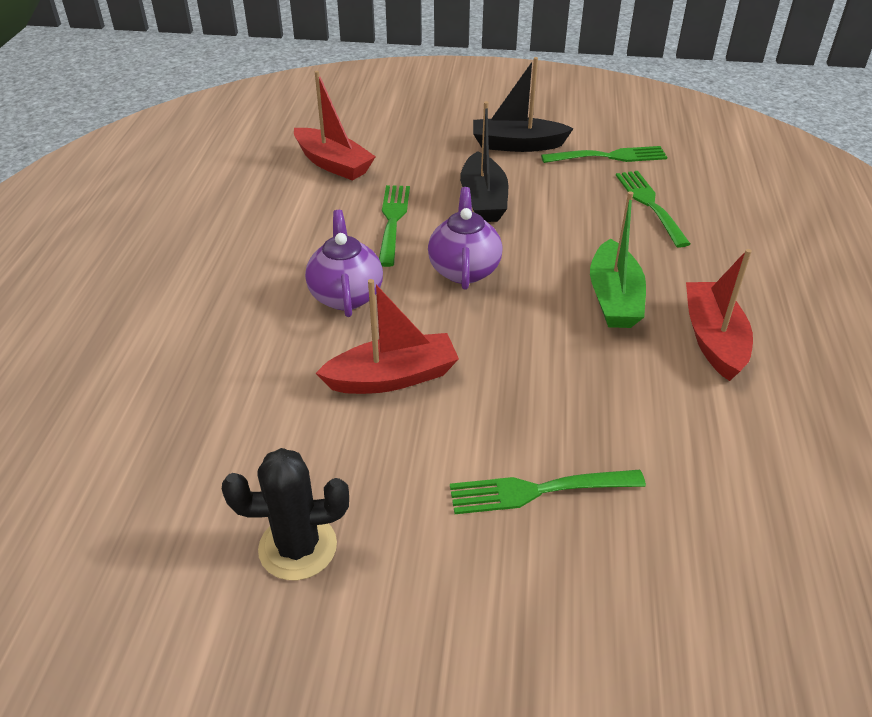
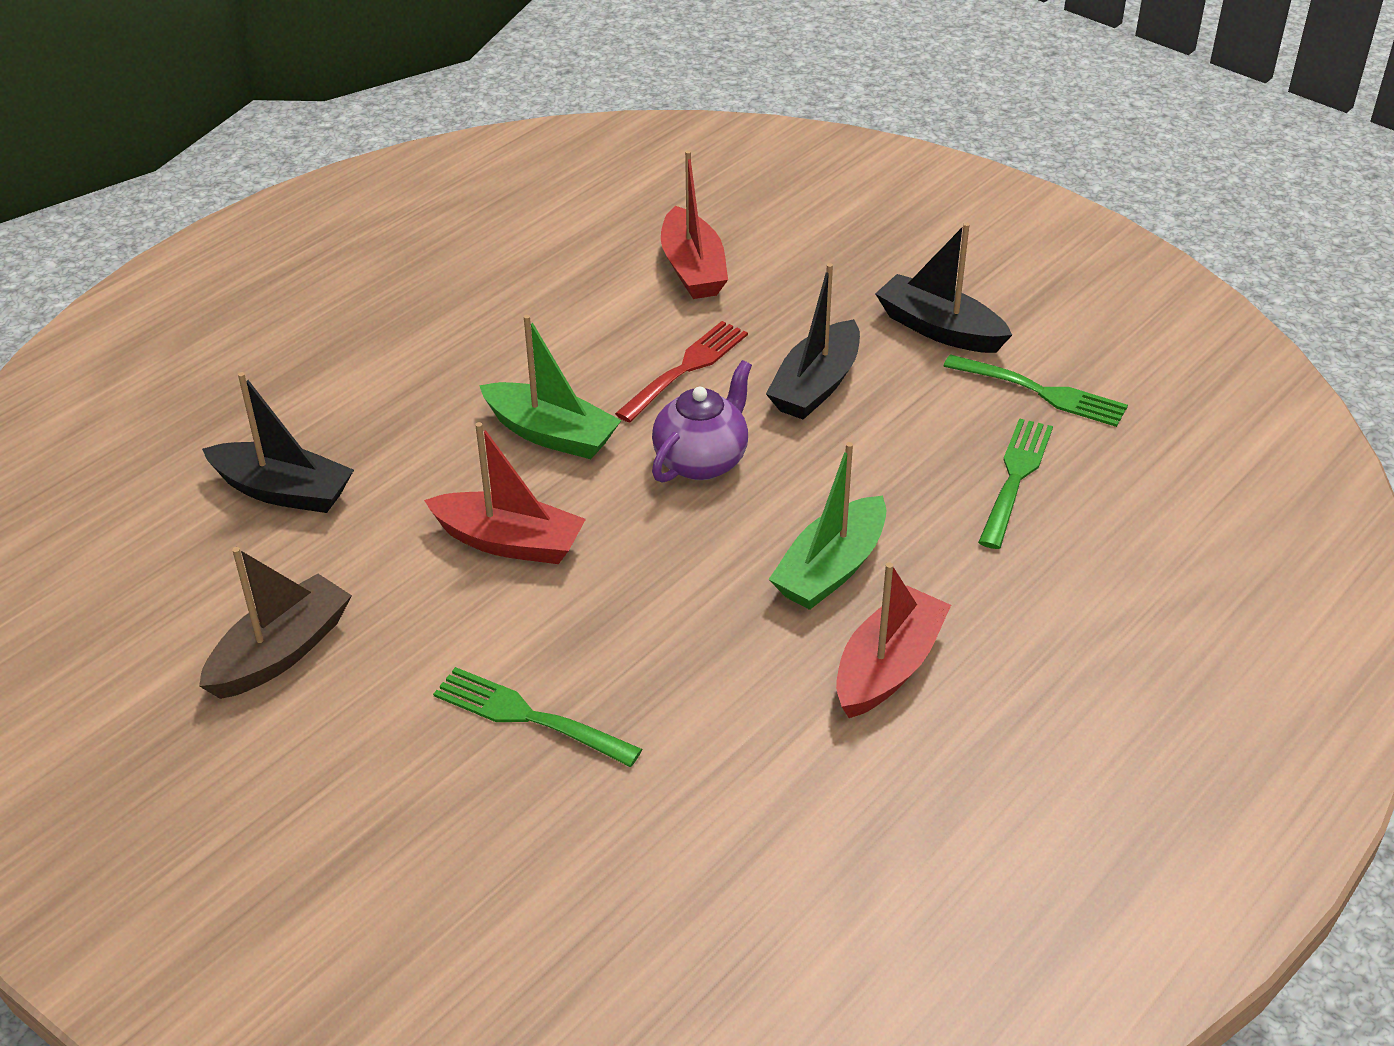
camera: 35 degrees right, 0 degrees up
black cactus [222,448,349,580] -> brown boat [199,547,352,699]
purple teapot [305,210,383,317] -> green boat [479,315,622,459]
green fork [379,185,410,267] -> red fork [615,321,748,422]
none -> black boat [202,372,354,513]

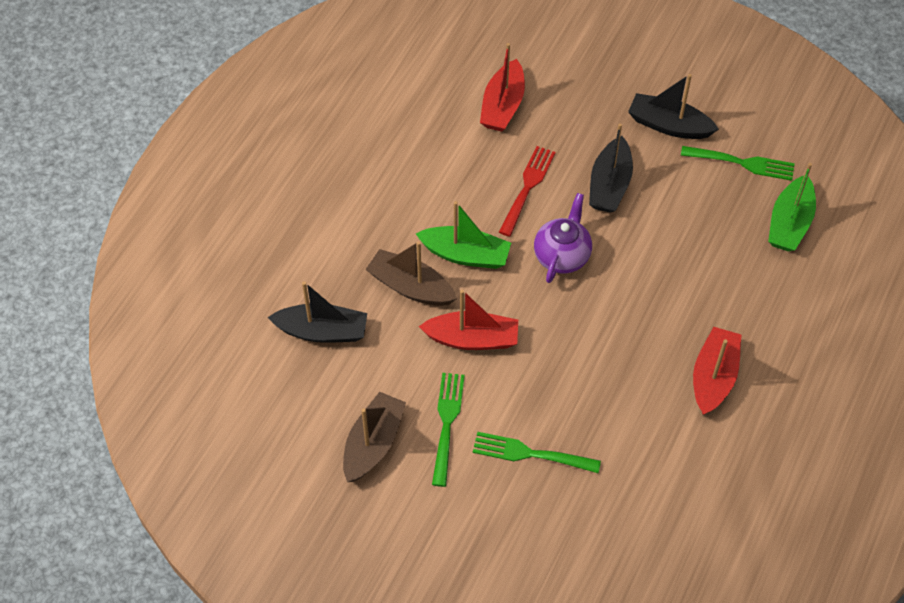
camera: 15 degrees left, 15 degrees up
red boat [661,150,728,299] -> red boat turned 45 degrees clockwise [480,43,525,132]
green boat [769,442,887,610] -> green boat moved to [768,163,816,252]
green fork [978,418,1053,549] -> green fork moved to [432,373,465,487]
none -> brown boat [366,241,457,306]

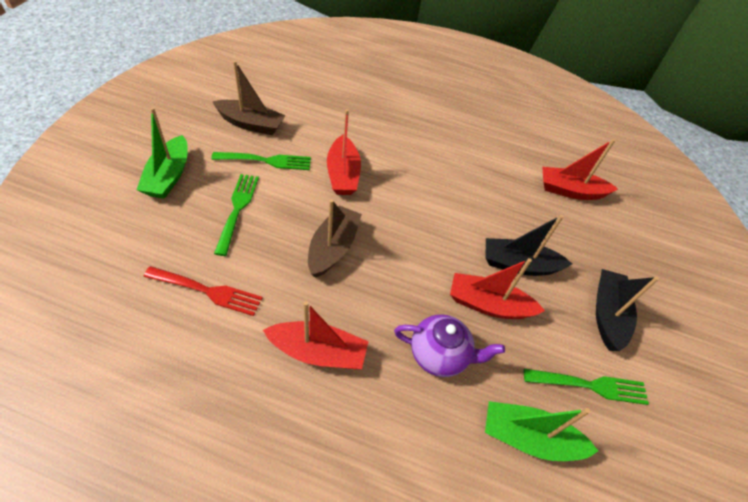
camera: 75 degrees right, 5 degrees down
black boat [268,281,367,343] -> none
brown boat [366,241,457,306] -> brown boat moved to [308,199,362,278]
green boat [416,201,511,269] -> green boat moved to [137,107,188,199]
red fork [499,146,556,237] -> red fork moved to [143,266,263,316]
purple teapot [534,193,592,283] -> purple teapot moved to [394,314,505,377]
green fork [681,146,795,181] -> green fork turned 90 degrees counterclockwise [524,369,649,405]
none -> red boat [450,258,545,319]

